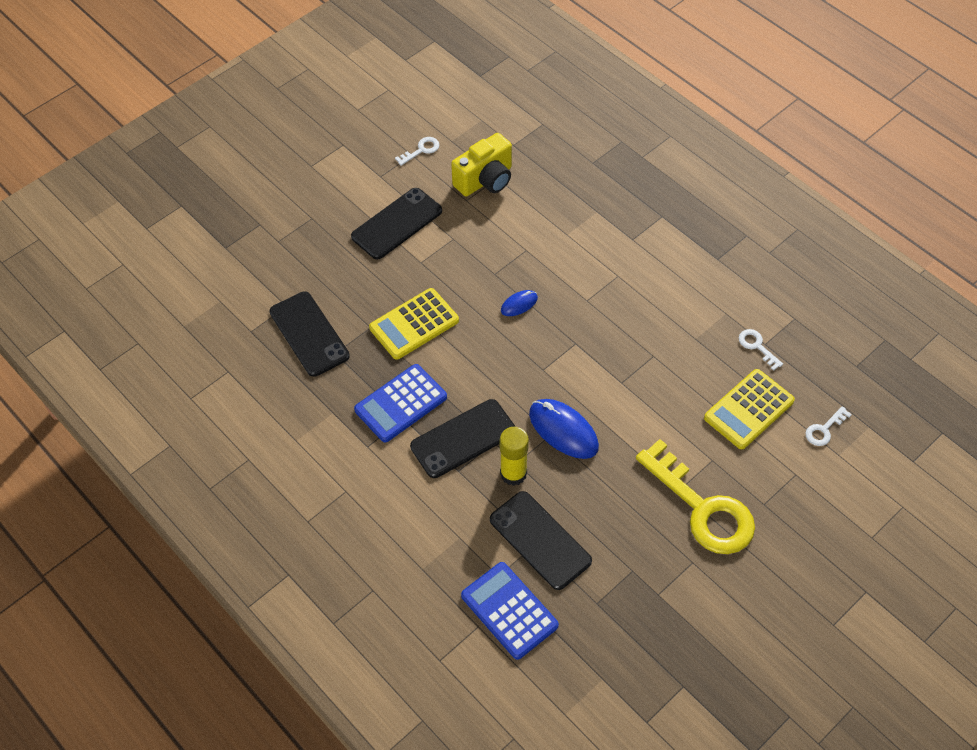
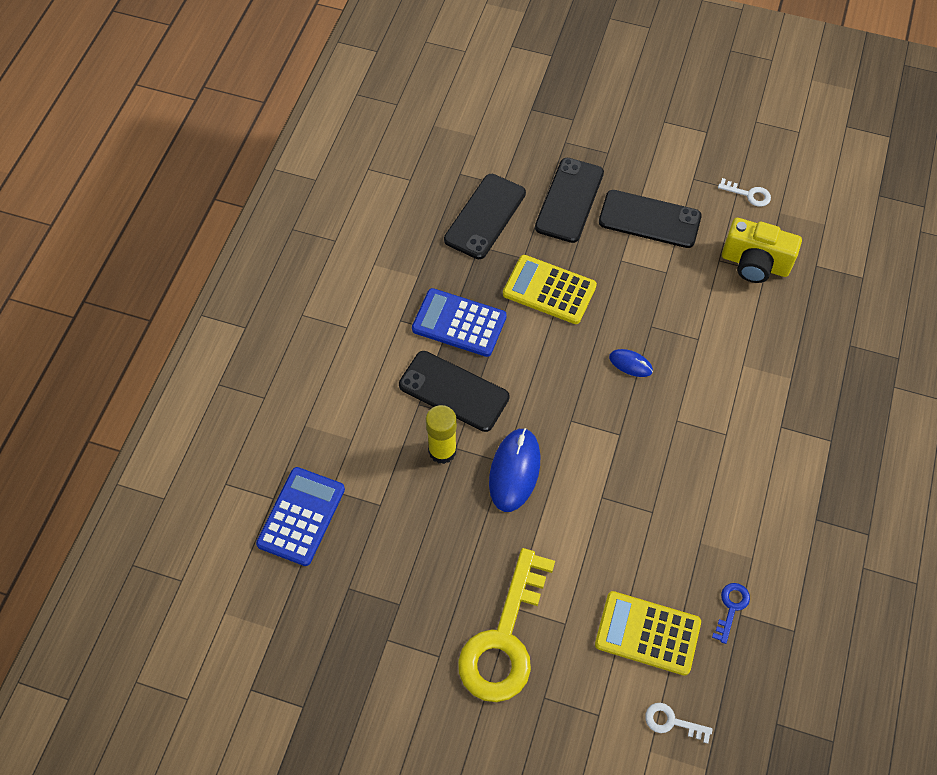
camera: 60 degrees right, 5 degrees up
black phone [490,491,592,590] -> black phone moved to [535,158,604,243]
white key [739,329,783,371] -> blue key [712,583,750,644]

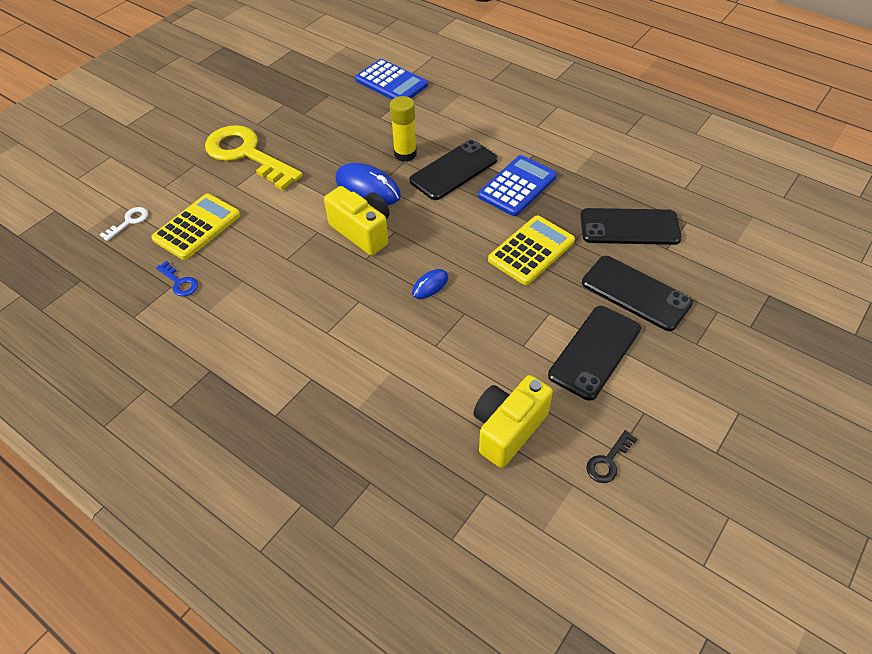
camera: 110 degrees right, 10 degrees down
black phone [444,174,526,259] -> black phone turned 45 degrees counterclockwise [580,208,682,245]
white key [718,178,771,207] -> black key [586,430,638,483]
none -> yellow camera [324,186,389,255]

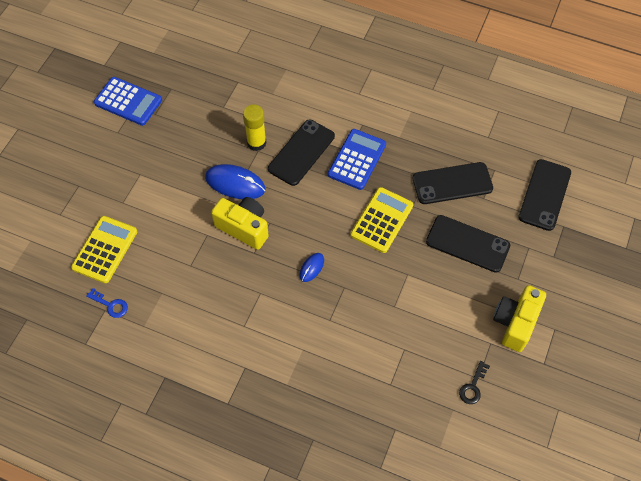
camera: 15 degrees left, 10 degrees up
white key [99,207,148,241] -> none
yellow key [205,125,303,190] -> none
blue calculator [355,59,428,99] -> blue calculator moved to [94,77,162,126]
yellow camera [473,375,553,468] -> yellow camera moved to [493,285,546,352]
black phone [548,306,641,401] -> black phone moved to [518,159,571,231]

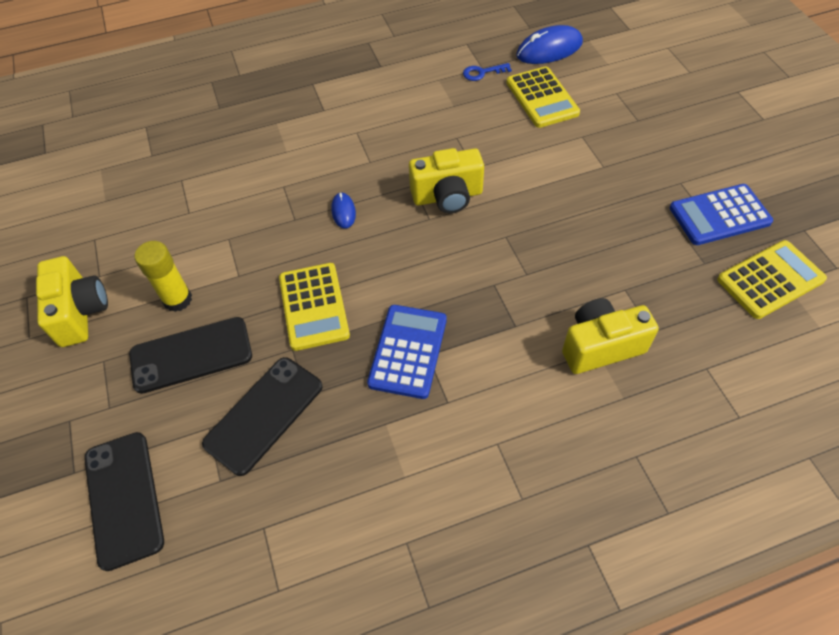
camera: 140 degrees right, 5 degrees down
blue mouse [205,164,266,199] -> blue mouse moved to [516,25,583,64]
yellow glue stick [243,104,267,151] -> yellow glue stick moved to [135,241,192,312]
black phone [268,119,335,186] -> none
blue calculator [328,129,386,190] -> blue calculator turned 150 degrees counterclockwise [367,305,447,399]
black key [459,361,490,404] -> none
none -> yellow camera [562,298,659,374]
none -> yellow calculator [717,240,827,319]

